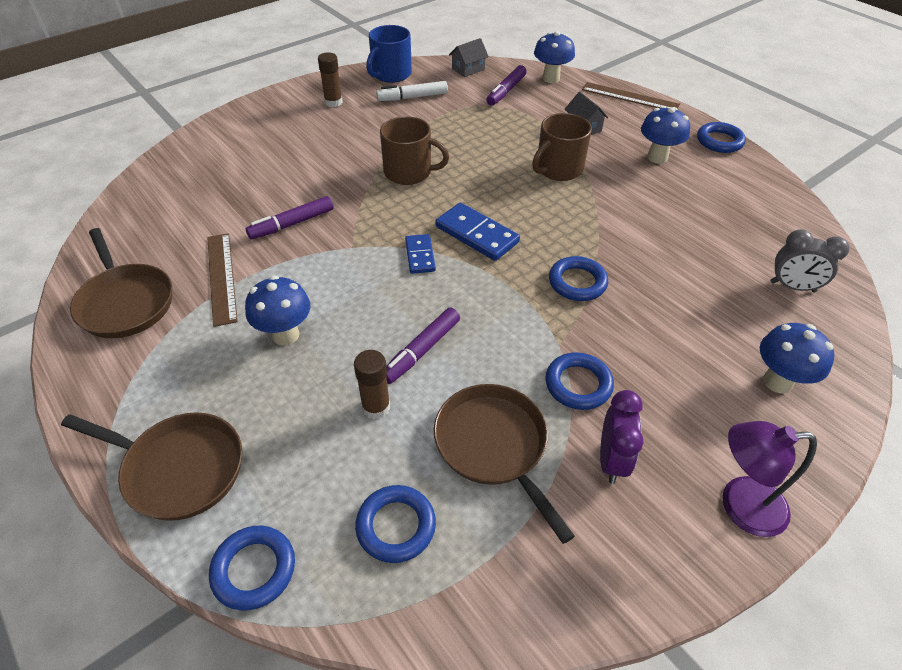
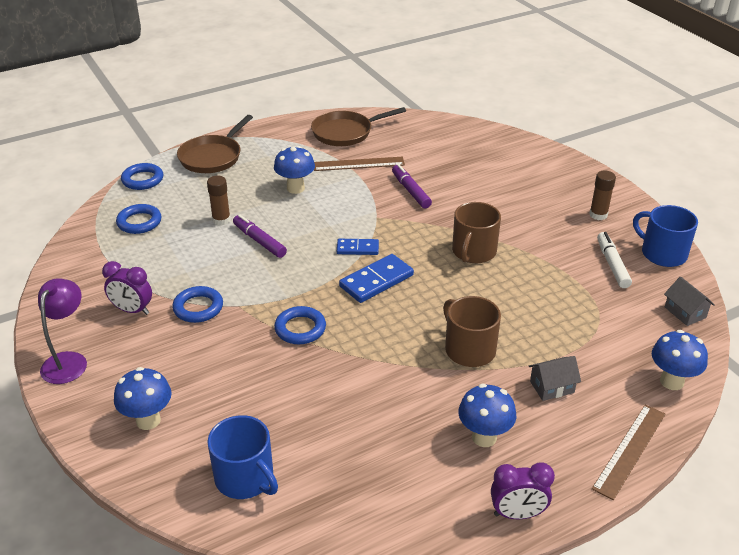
camera: 100 degrees right, 10 degrees down
brown pan [434,384,575,544] -> none
purple marker [486,65,527,105] -> none
blue ring [697,122,746,153] -> purple clock [491,463,555,519]
grey clock [770,229,849,292] -> blue mug [208,415,278,499]

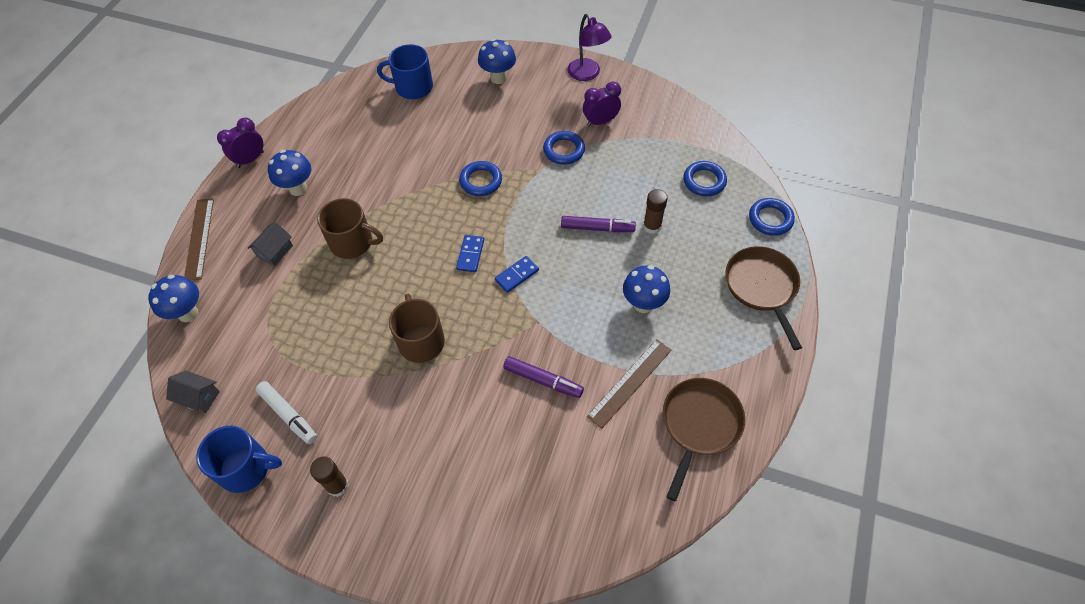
camera: 140 degrees right, 20 degrees up
blue domino [339,254,414,303] -> blue domino [456,235,484,272], size x0.62

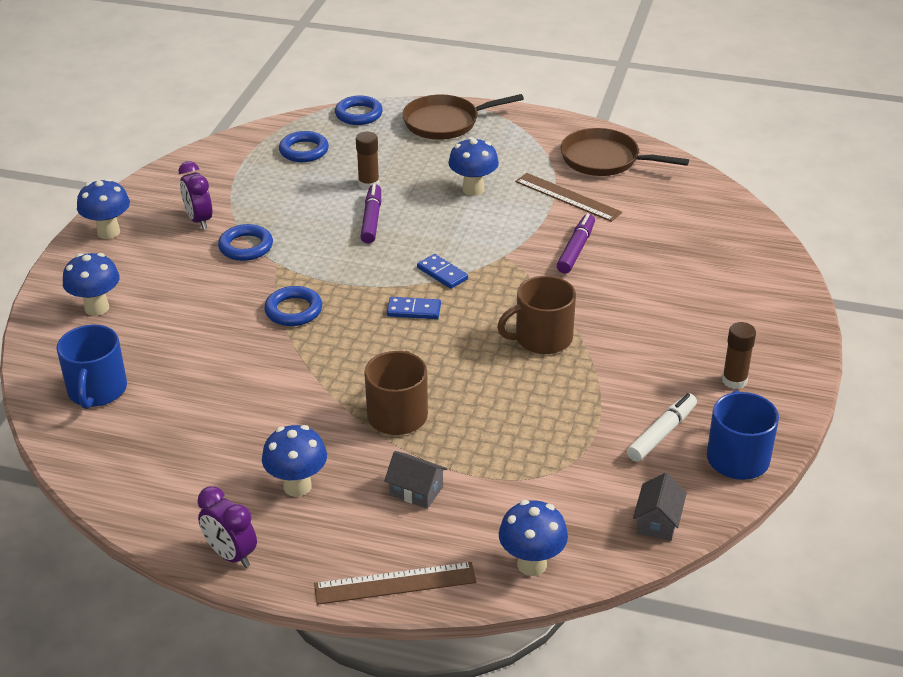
camera: 95 degrees left, 20 degrees down
purple lamp [567,14,612,81] -> blue mushroom [77,178,130,239]

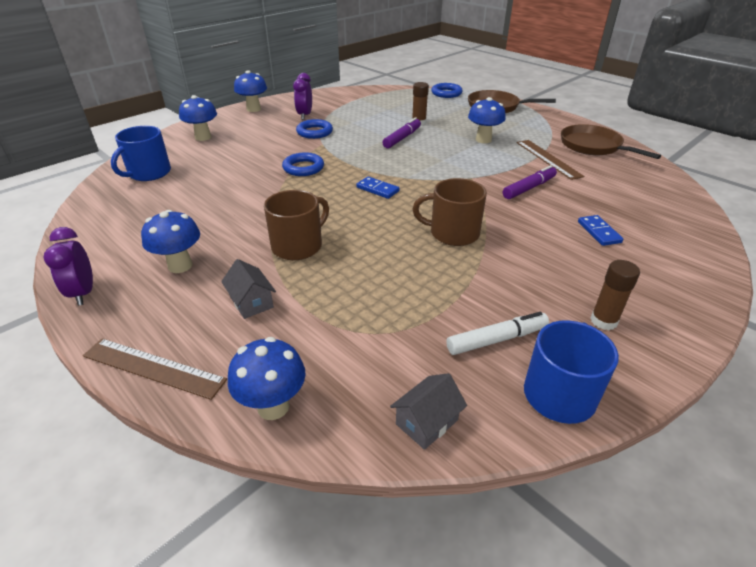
camera: 30 degrees right, 0 degrees up
blue ring [279,131,329,162] -> none
blue domino [417,254,468,289] -> blue domino moved to [578,215,623,246]

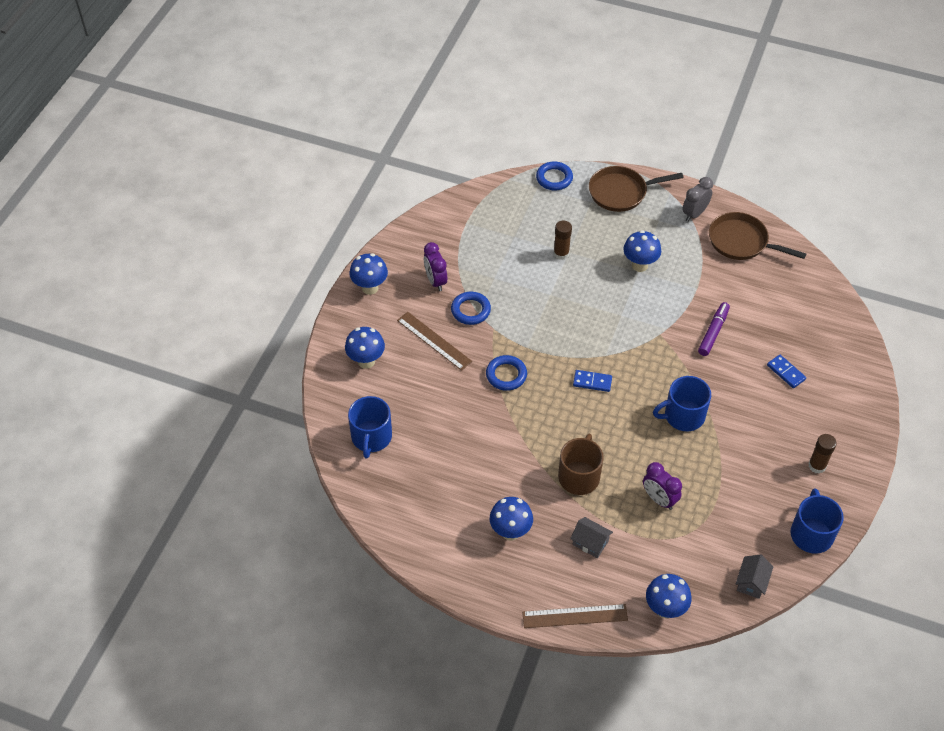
camera: 25 degrees left, 15 degrees up
purple clock [43,227,93,306] -> purple clock moved to [643,462,682,510]
purple marker [382,117,421,148] -> none
brown mug [413,178,487,246] -> blue mug [653,376,711,431]
white marker [446,312,549,355] -> none
brown ruler [517,140,584,180] -> brown ruler moved to [397,312,472,371]
none -> grey clock [682,177,713,222]

